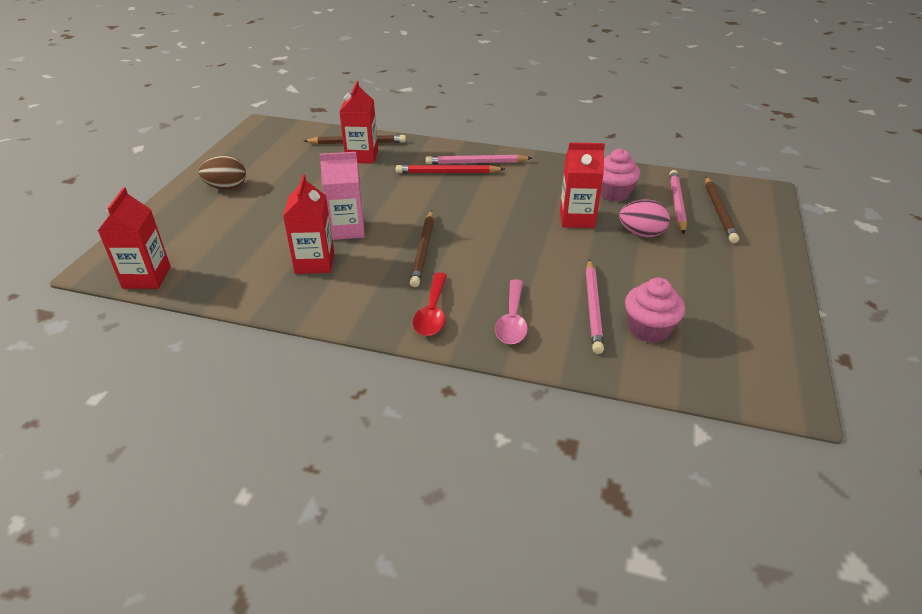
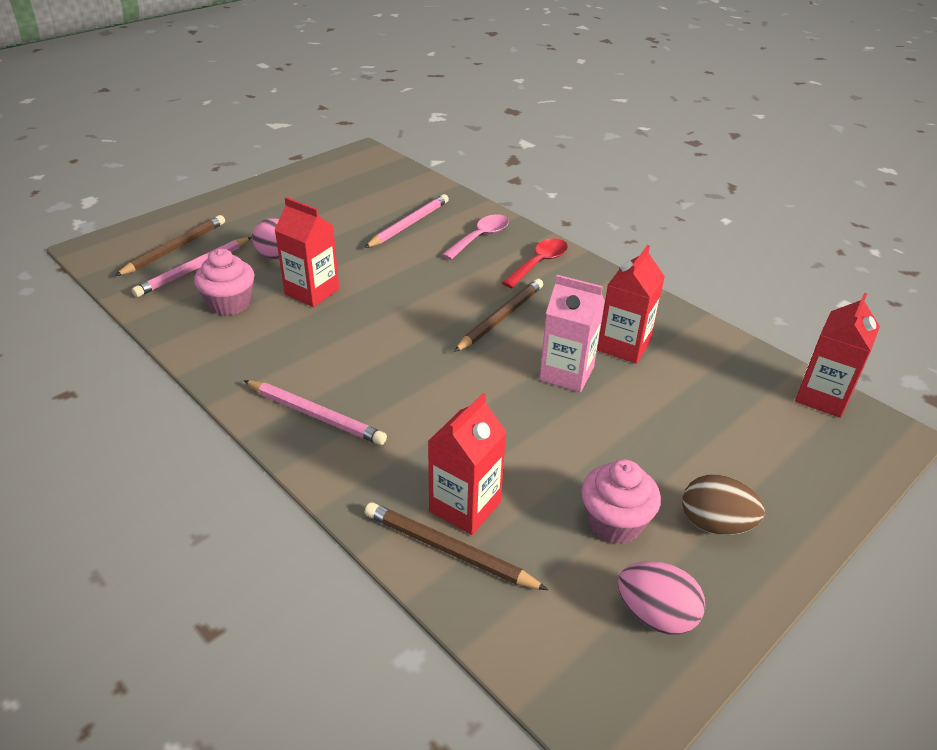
camera: 150 degrees left, 0 degrees up
red pencil [396,165,505,173] -> none
pink cupcake [625,277,685,343] -> pink cupcake moved to [581,460,661,544]
none -> pink egg [618,561,705,635]

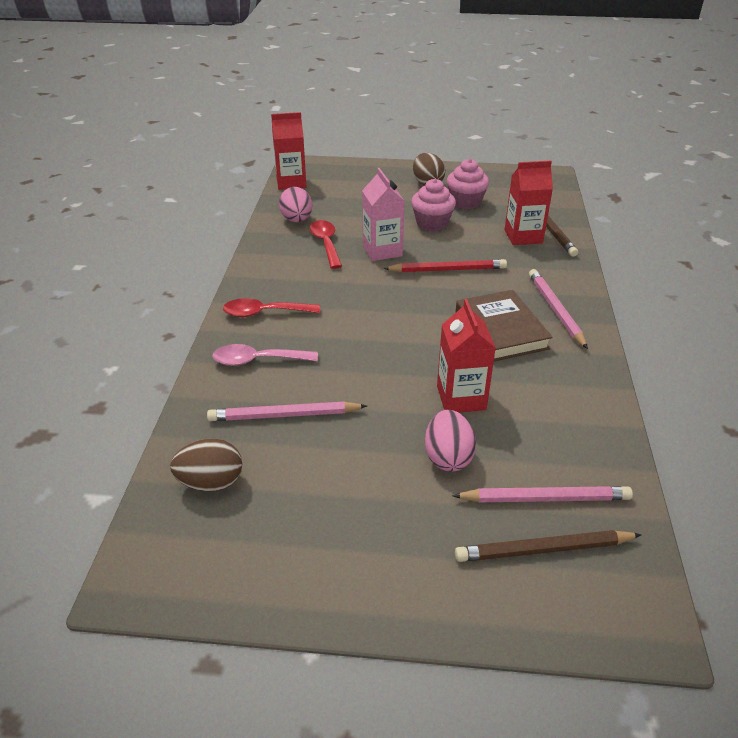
camera: 130 degrees left, 0 degrees up
pink cupcake [194,249,255,315] -> pink cupcake moved to [411,179,456,231]
brown pencil [454,279,543,352] -> none
red carton [597,245,665,364] -> red spoon [310,220,342,269]
pink egg [618,561,705,635] -> pink egg moved to [279,187,312,222]
none -> brown egg [170,439,242,492]
none -> red pencil [383,259,507,272]
none -> brown book [456,290,553,361]

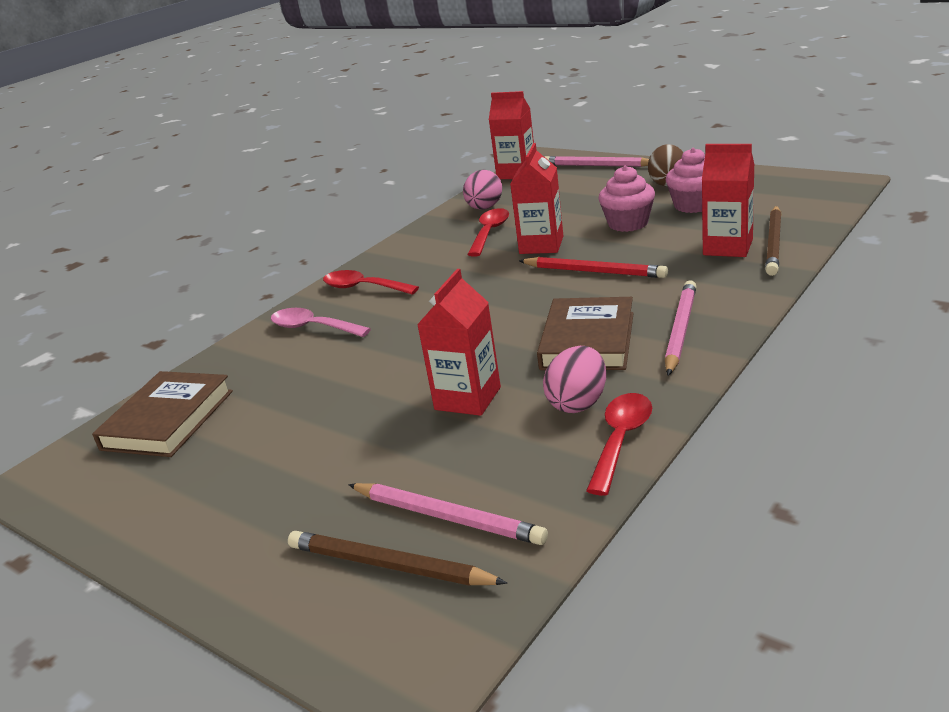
camera: 35 degrees right, 10 degrees down
brown egg [170,439,242,492] -> brown book [92,371,233,457]
pink pencil [207,401,367,421] -> pink pencil moved to [545,156,649,167]
pink carton [362,168,405,261] -> red carton [510,143,563,254]
pink egg [425,410,476,472] -> pink egg moved to [543,346,606,413]
none -> red spoon [586,393,652,496]

